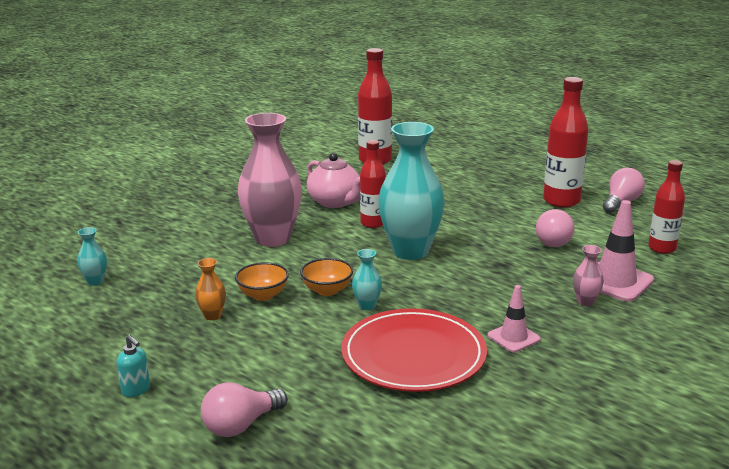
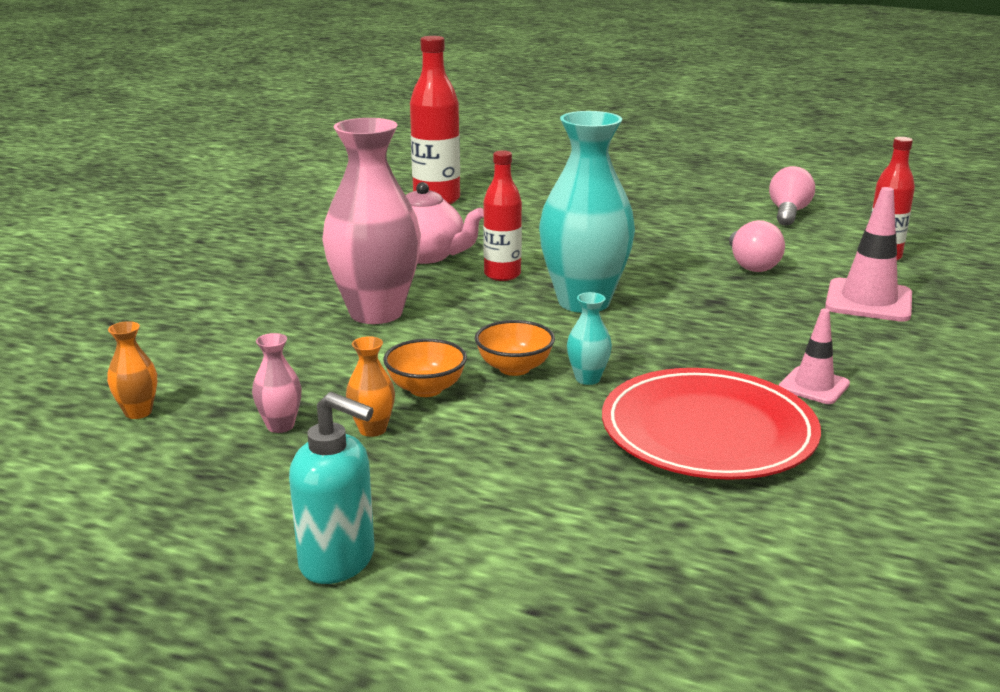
camera: 20 degrees left, 0 degrees up
turquoise vase [77,227,107,286] -> orange vase [107,321,157,419]
turquoise soap dispenser [116,335,150,397] -> turquoise soap dispenser [289,392,375,584], size x1.72
pink light bulb [201,382,288,437] -> none
red bottle [543,77,588,208] -> none
pink vase [573,245,604,306] -> pink vase moved to [252,333,302,433]

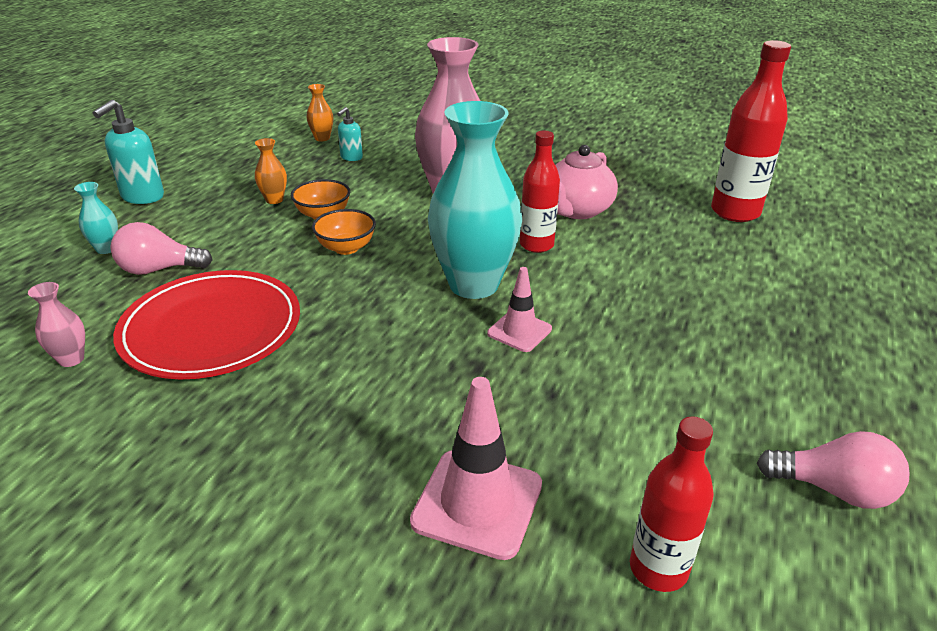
camera: 90 degrees right, 10 degrees up
pink vase [252,333,302,433] -> pink vase moved to [28,282,85,367]
turquoise vase [567,292,612,385] -> turquoise vase moved to [74,182,118,254]
pink light bulb [729,220,785,272] -> pink light bulb moved to [111,222,213,275]
pink traffic cone [779,309,850,404] -> pink traffic cone moved to [487,267,552,352]
none -> turquoise soap dispenser [337,107,363,161]

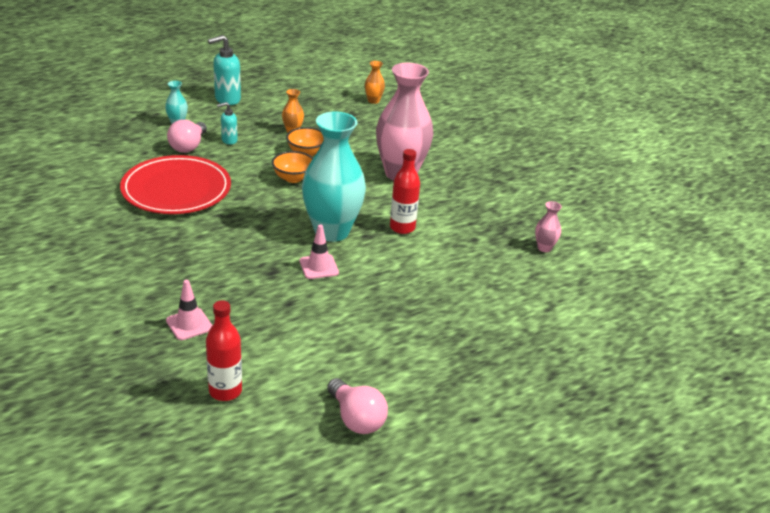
camera: 35 degrees right, 0 degrees up
pink vase [28,282,85,367] -> pink vase moved to [535,201,562,252]
pink light bulb [111,222,213,275] -> pink light bulb turned 105 degrees counterclockwise [167,119,207,153]
turquoise soap dispenser [337,107,363,161] -> turquoise soap dispenser moved to [217,102,238,144]
pink traffic cone [410,377,542,560] -> pink traffic cone [166,280,213,340], size x0.61
pink teapot [556,145,618,219] -> none
red bottle [711,40,791,222] -> none

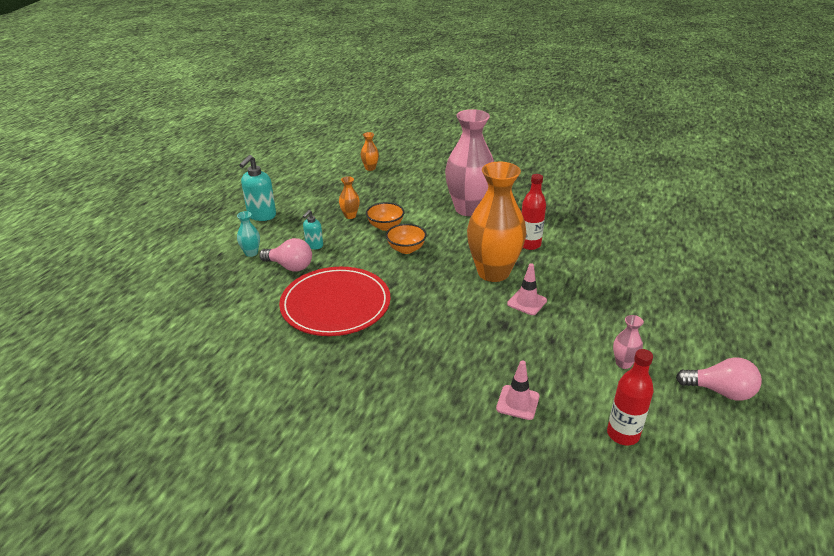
camera: 35 degrees left, 0 degrees up
pink light bulb [167,119,207,153] -> pink light bulb turned 45 degrees counterclockwise [259,238,312,272]
turquoise vase [302,112,366,242] -> orange vase [467,162,526,282]
pink vase [535,201,562,252] -> pink vase moved to [613,315,644,369]

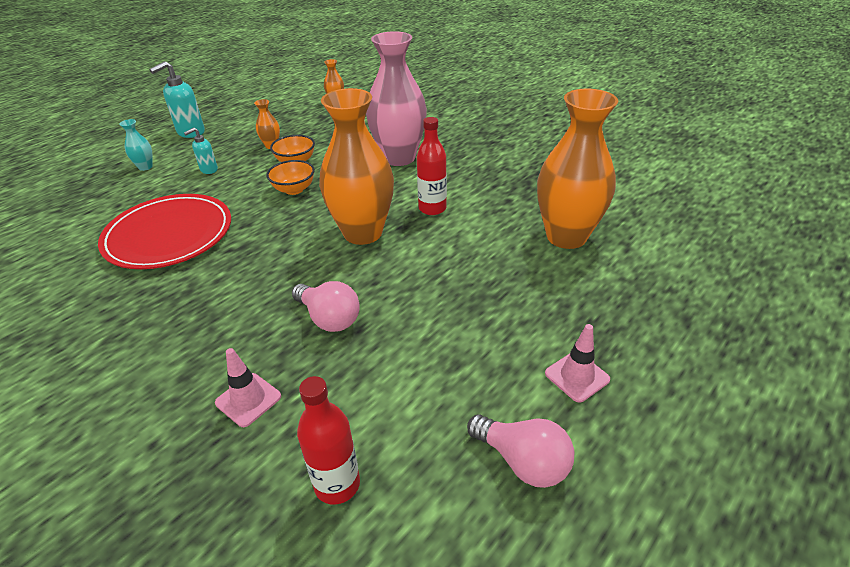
camera: 20 degrees right, 5 degrees up
pink light bulb [259,238,312,272] -> pink light bulb moved to [292,281,360,332]
pink traffic cone [507,263,547,315] -> pink traffic cone moved to [545,324,610,403]
pink vase [613,315,644,369] -> none
none -> orange vase [537,89,618,249]

